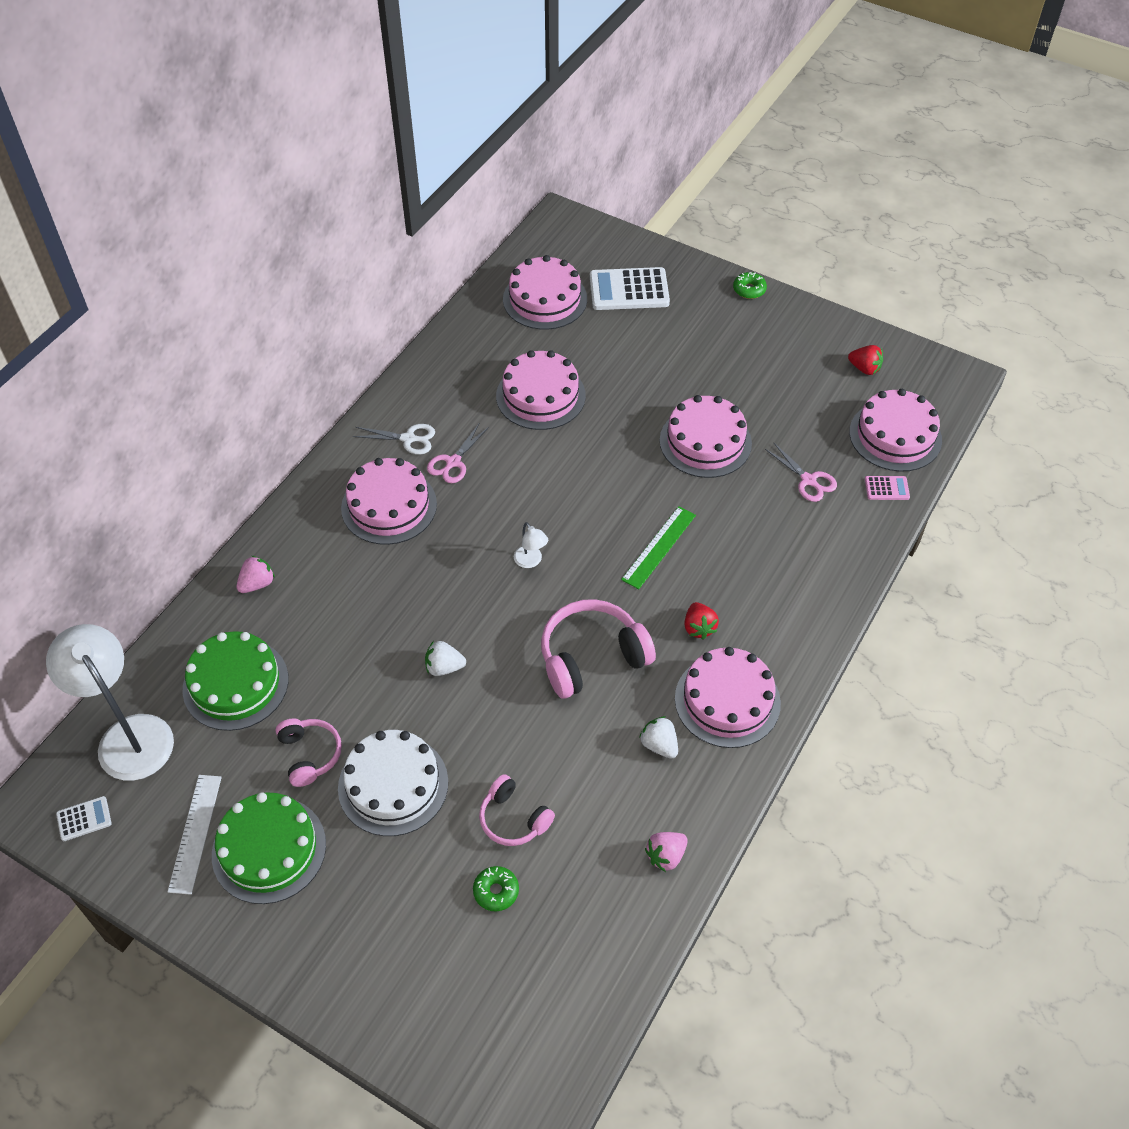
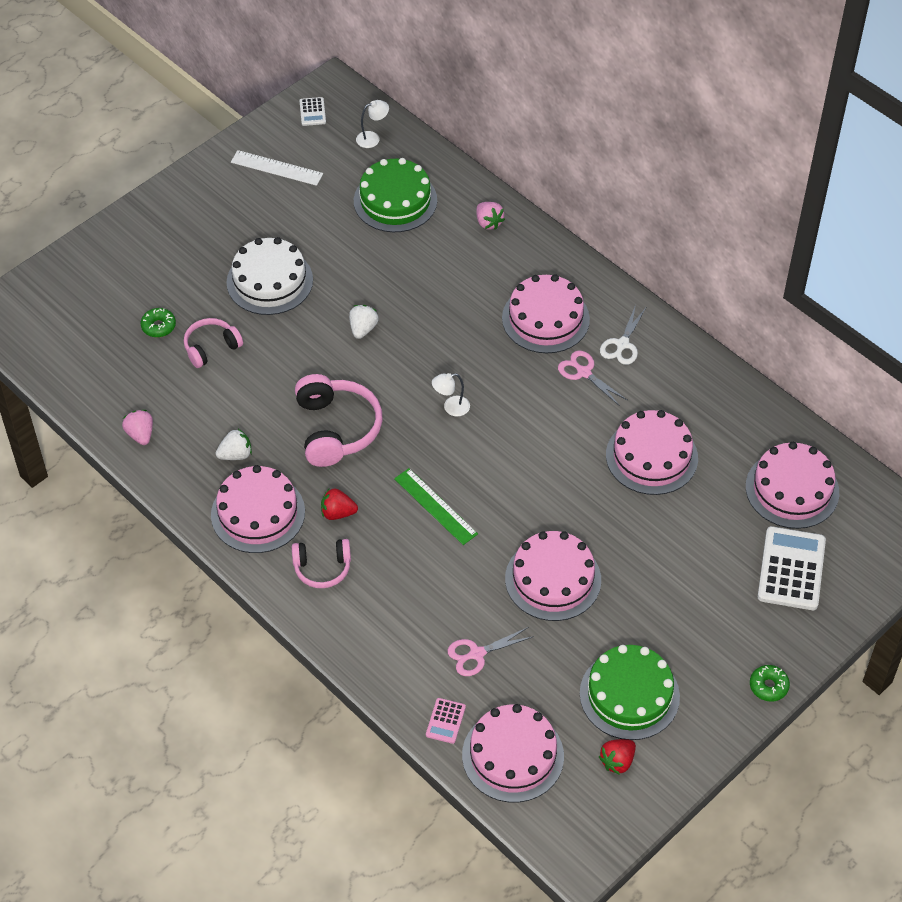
camera: 105 degrees right, 0 degrees up
white lamp [46,624,174,781] -> white lamp [356,100,389,148], size x0.42
green cake [212,792,326,904] -> green cake moved to [580,645,680,740]
pink headphones [276,719,342,787] -> pink headphones moved to [292,539,351,588]

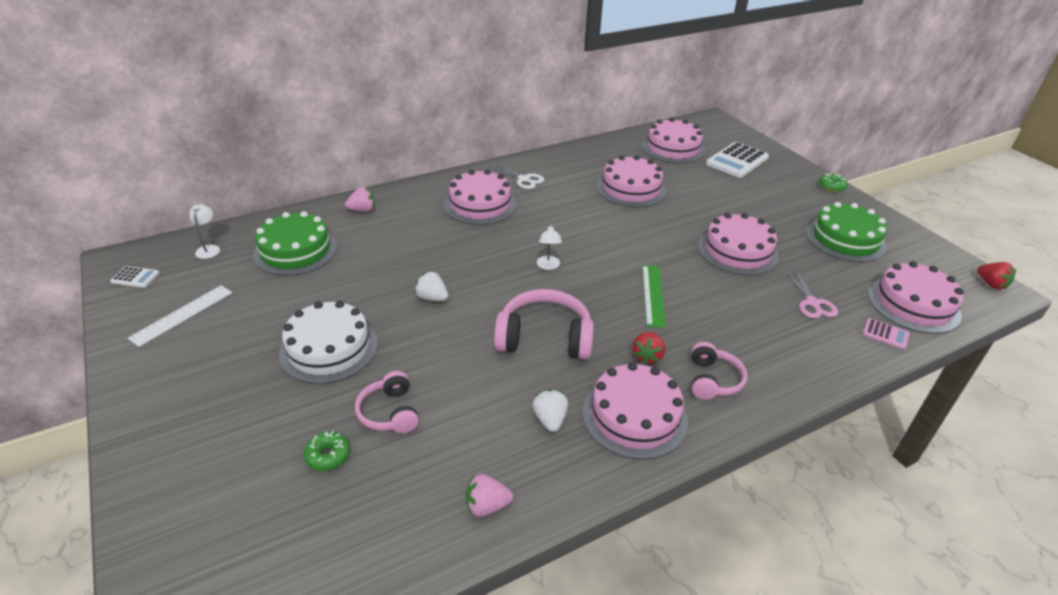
camera: 75 degrees left, 15 degrees down
green ruler [394,468,478,545] -> green ruler turned 60 degrees counterclockwise [642,265,666,328]
pink scissors [558,351,627,406] -> none
red strawberry [598,739,636,775] -> red strawberry moved to [977,262,1016,290]
white calculator [758,526,826,610] -> white calculator turned 75 degrees counterclockwise [706,142,769,178]

